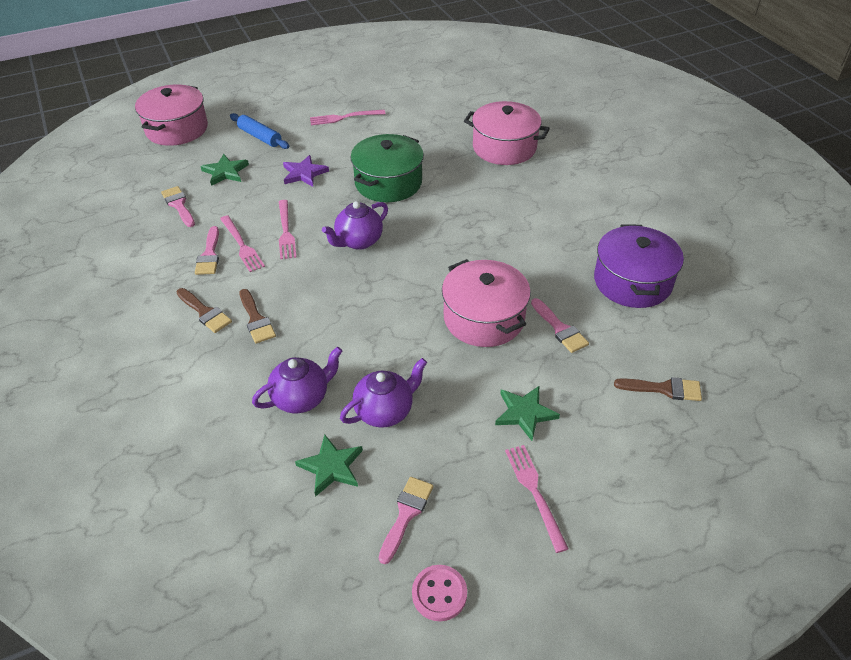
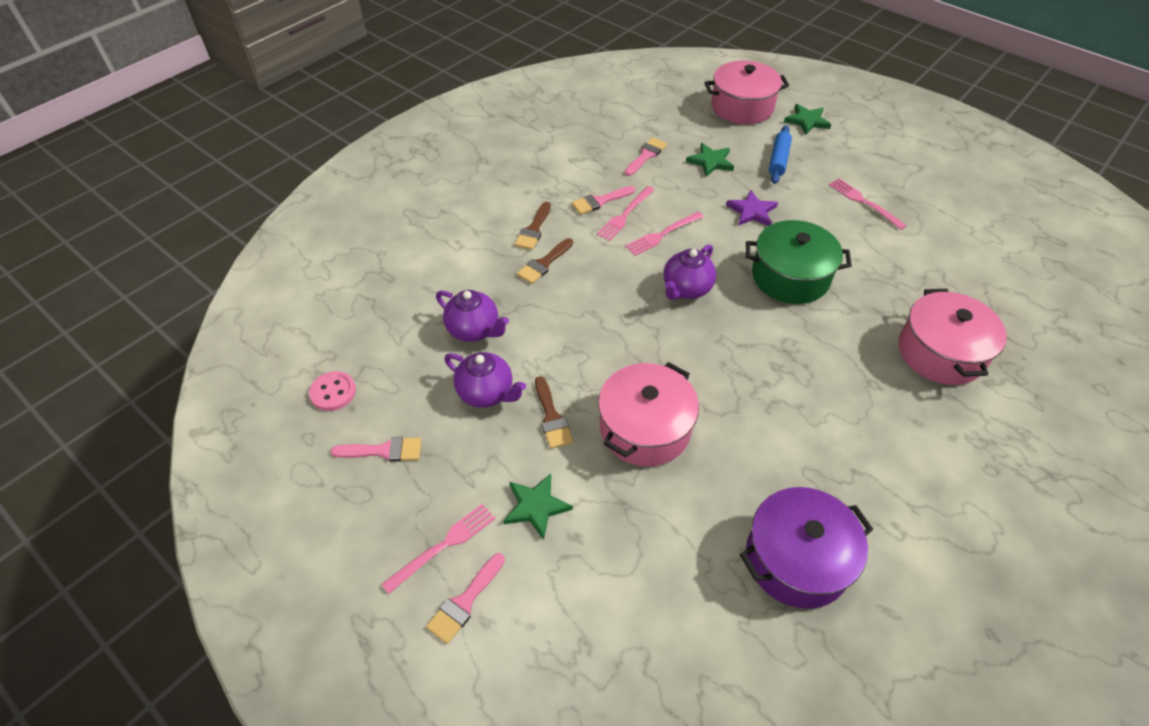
camera: 65 degrees right, 5 degrees up
green star [295,434,363,497] -> green star moved to [784,104,831,135]
purple teapot [322,201,388,250] -> purple teapot turned 75 degrees counterclockwise [664,244,716,300]
pink button [412,565,467,621] -> pink button moved to [309,371,356,411]
pink brush [531,298,589,353] -> pink brush moved to [426,553,505,644]
brown brush [614,377,702,401] -> brown brush moved to [535,376,573,449]

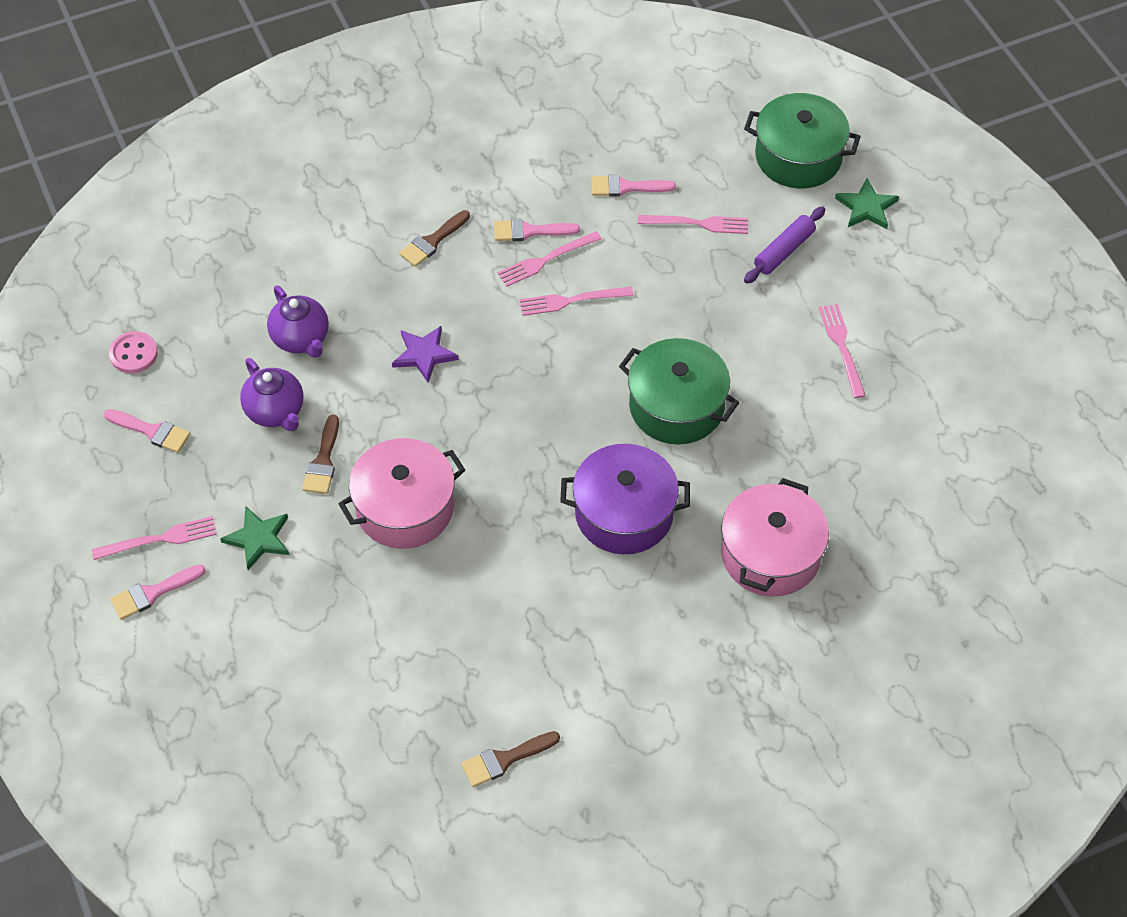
camera: 25 degrees right, 5 degrees up
brown brush [517,238,573,284] -> brown brush moved to [461,731,560,787]
pink brush [625,137,667,176] -> pink brush turned 150 degrees counterclockwise [591,175,676,197]
purple teapot [664,244,716,300] -> none
green star [686,143,734,177] -> pink fork [638,215,748,234]
pink pot [705,61,789,125] -> green pot [744,93,861,188]
purple star [726,190,778,226] -> purple star moved to [392,326,459,383]
purple pot [740,487,873,609] -> purple pot moved to [560,444,690,554]
blue rolling pin [769,125,792,184] -> purple rolling pin [744,206,826,284]

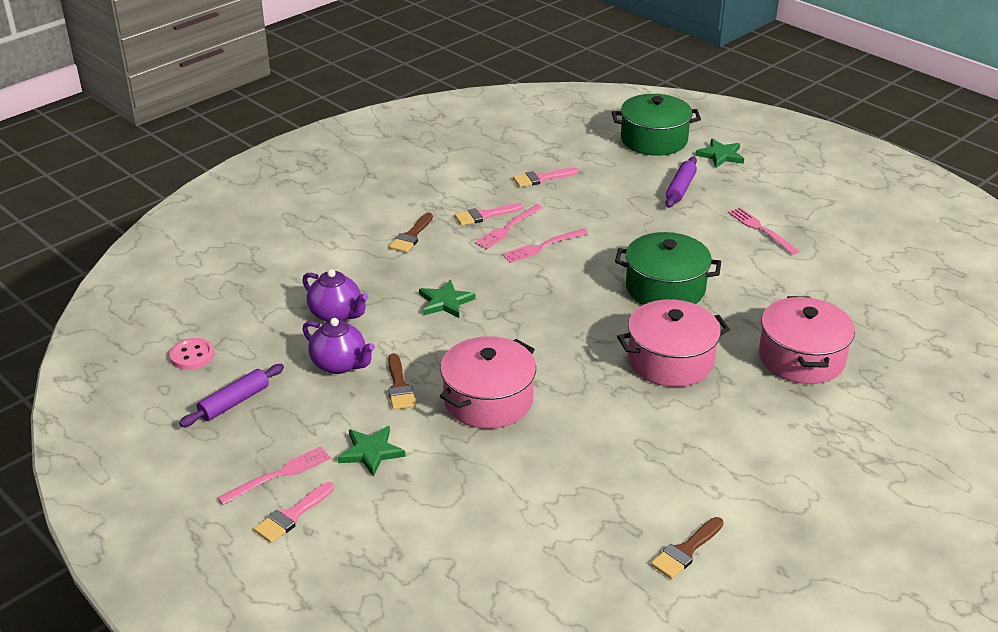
camera: 20 degrees left, 20 degrees down
pink brush [104,409,190,453] -> purple rolling pin [179,364,284,427]
purple star [392,326,459,383] -> green star [419,279,476,318]
purple pot [560,444,690,554] -> pink pot [617,299,730,387]
pink fork [638,215,748,234] -> none

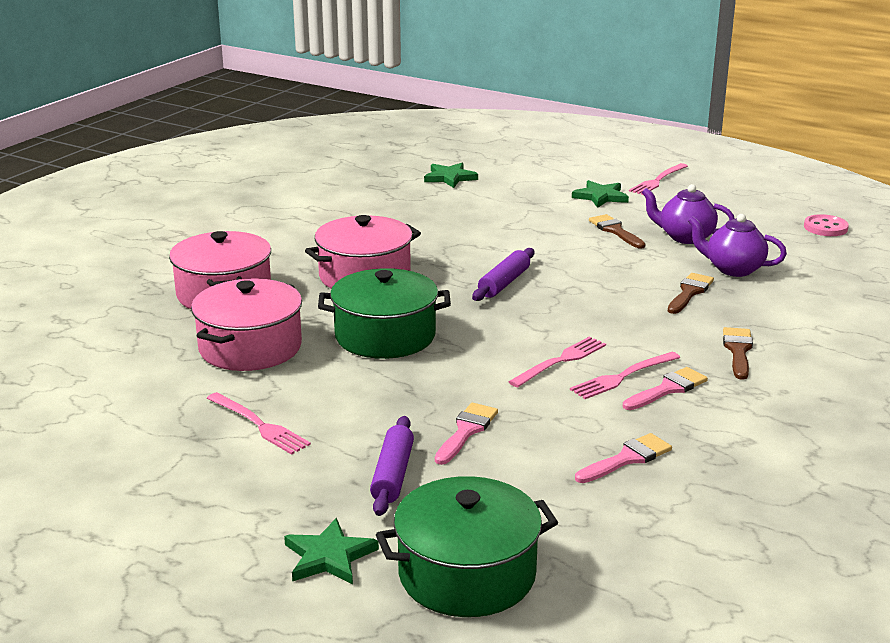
camera: 165 degrees right, 10 degrees down
purple rolling pin [179,364,284,427] -> purple rolling pin moved to [472,248,534,301]
pink brush [254,482,334,543] -> pink brush moved to [435,403,498,465]
green star [419,279,476,318] -> green star moved to [424,163,478,188]
pink pot [440,336,536,429] -> pink pot moved to [191,278,302,371]
pink fork [475,204,543,249] -> pink fork turned 150 degrees counterclockwise [570,352,680,399]
brown brush [651,517,724,579] -> brown brush moved to [668,273,714,314]

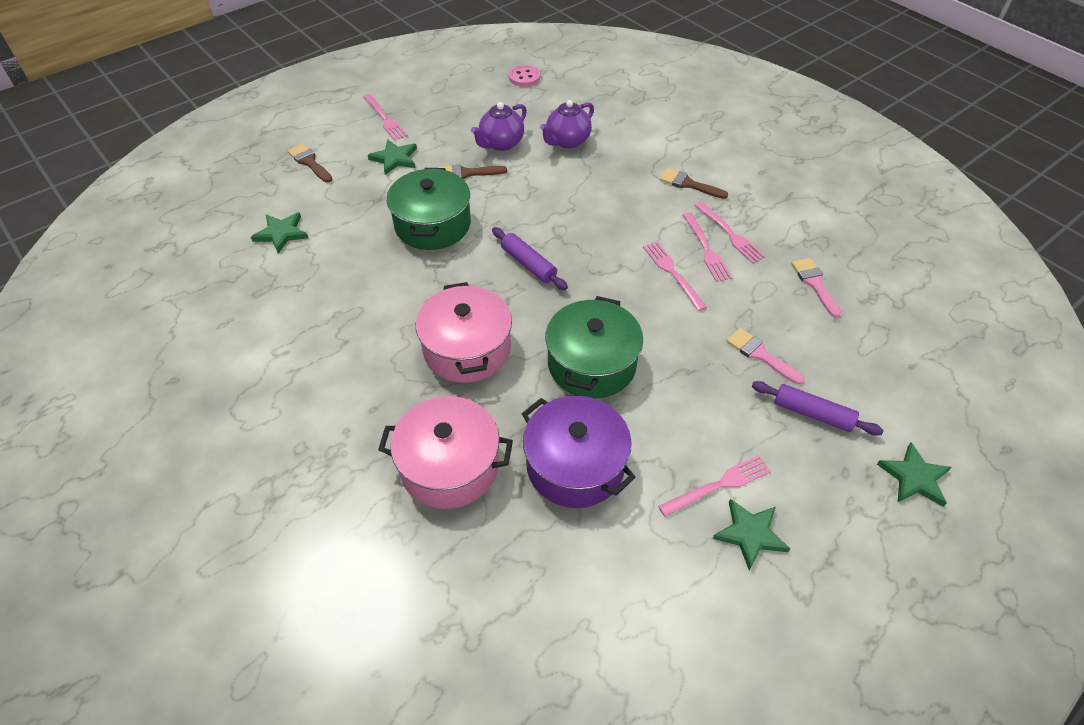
camera: 70 degrees left, 25 degrees up
pink pot [191,278,302,371] -> purple pot [522,396,636,508]
green pot [376,476,558,617] -> green pot moved to [387,168,471,250]
pink brush [623,367,708,410] -> pink fork [695,201,766,263]
brown brush [668,273,714,314] -> brown brush moved to [288,143,332,183]
none -> green star [712,499,790,571]

